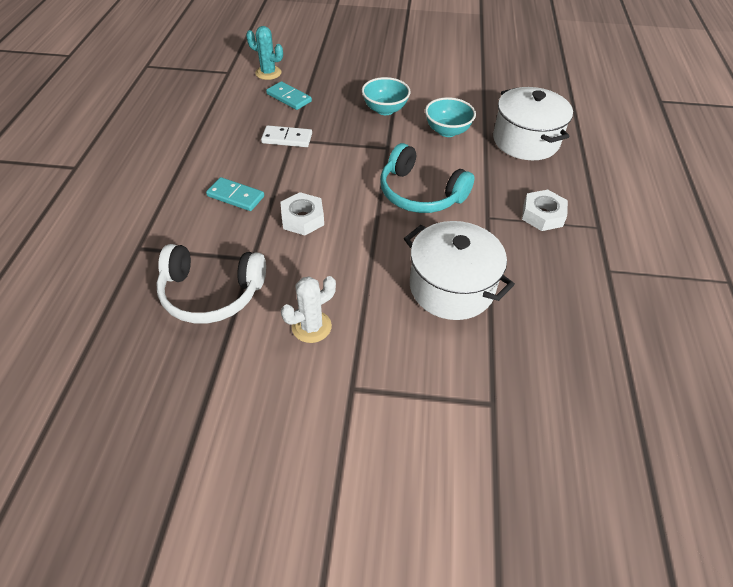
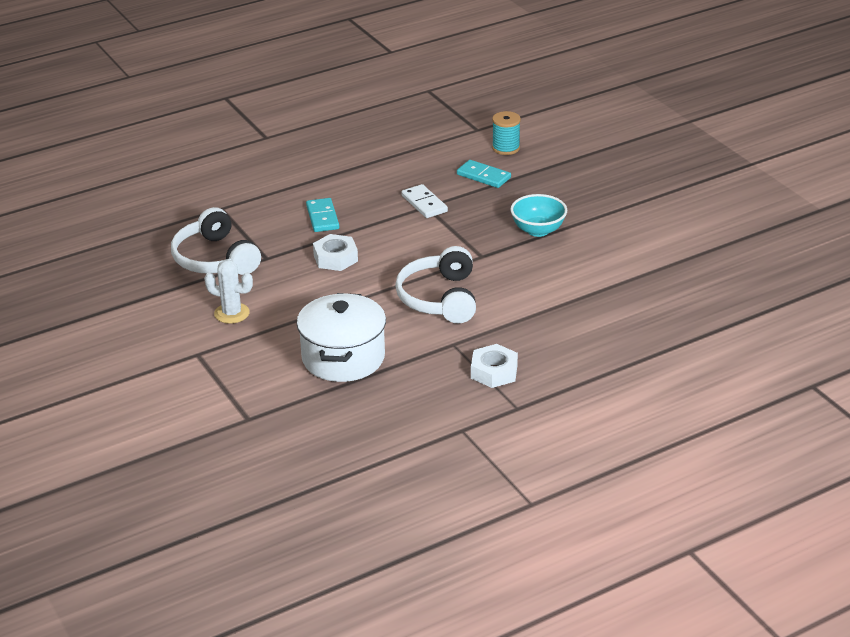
camera: 55 degrees right, 15 degrees down
turquoise cactus [246,26,283,80] -> turquoise spool [492,111,521,155]
turquoise domino [266,81,312,110] -> turquoise domino turned 60 degrees counterclockwise [457,160,511,188]
turquoise headphones [380,143,475,213] -> white headphones [395,246,476,323]
turquoise bowl [425,97,476,137] -> none
white pot [493,87,573,160] -> none

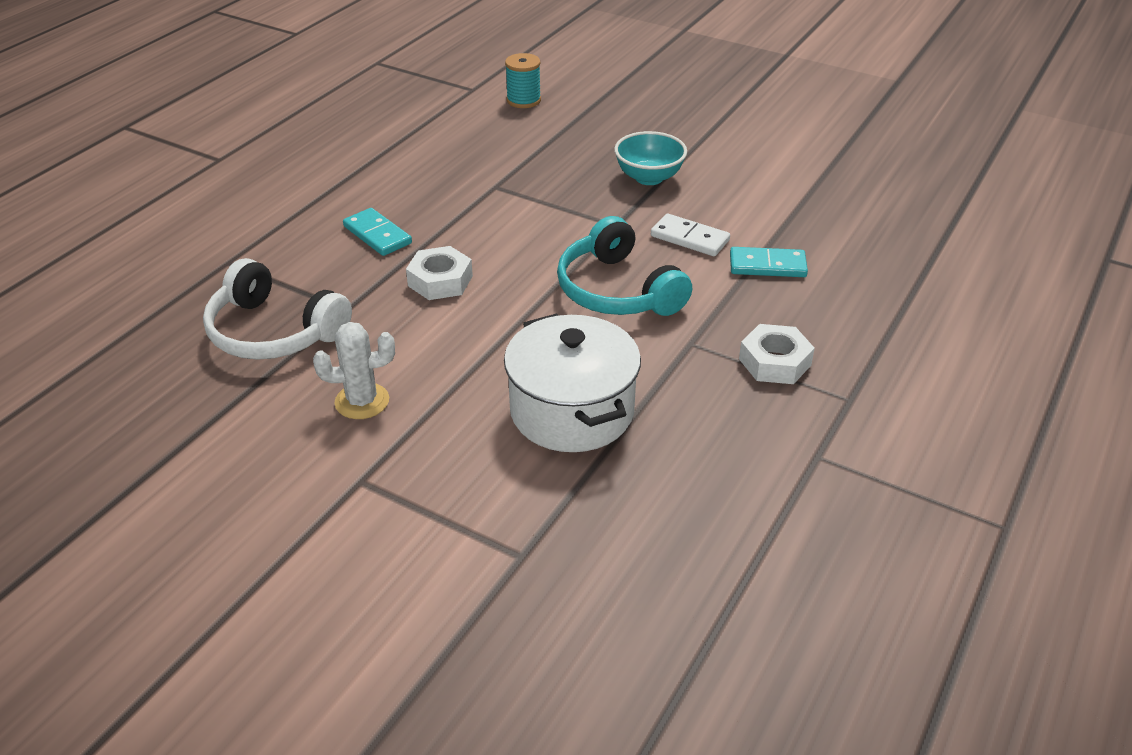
camera: 30 degrees left, 5 degrees up
white headphones [395,246,476,323] -> turquoise headphones [557,216,692,316]
white domino [401,184,448,218] -> white domino moved to [651,213,730,256]
turquoise domino [457,160,511,188] -> turquoise domino moved to [730,247,808,277]

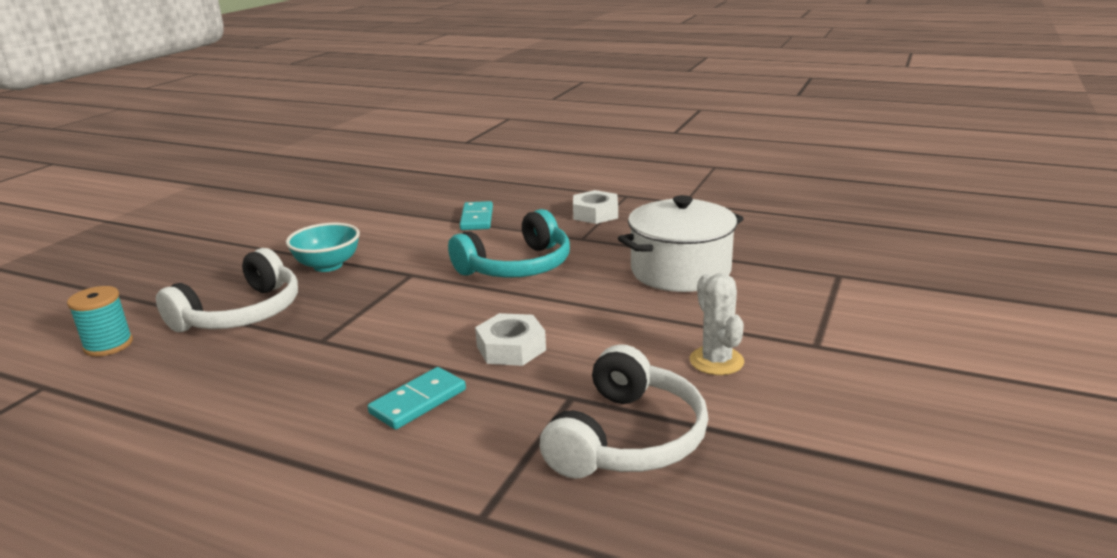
camera: 95 degrees left, 15 degrees down
white domino [651,213,730,256] -> none
none -> white headphones [156,248,298,332]

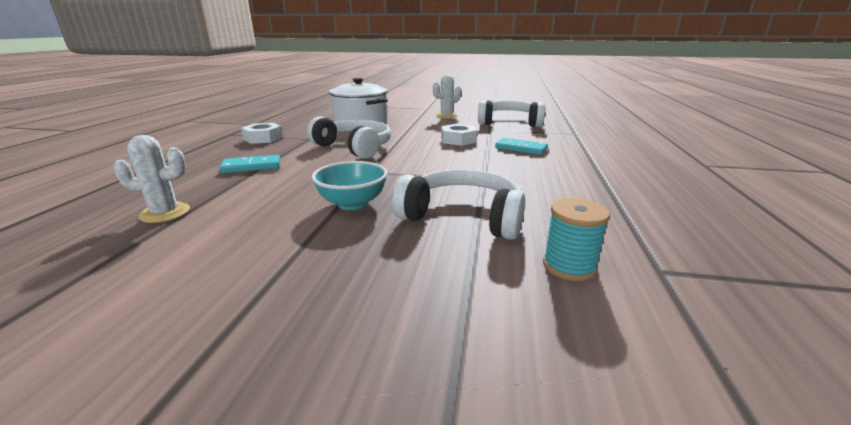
camera: 105 degrees left, 0 degrees up
turquoise headphones [448,209,570,278] -> white headphones [307,116,391,159]
none -> white cactus [113,135,190,223]

